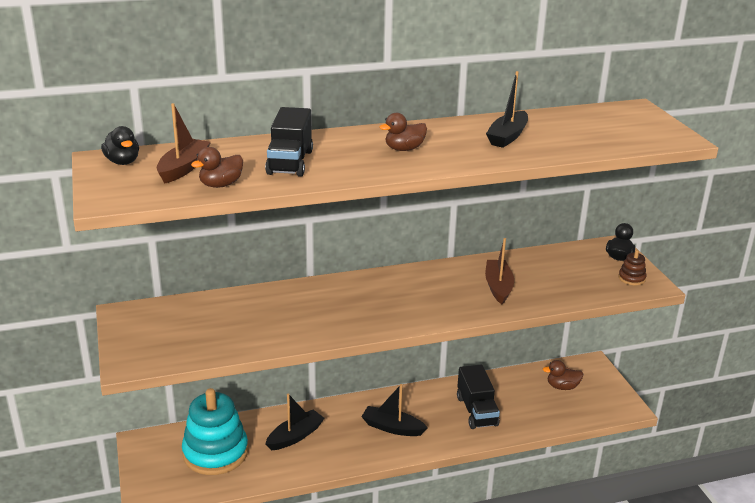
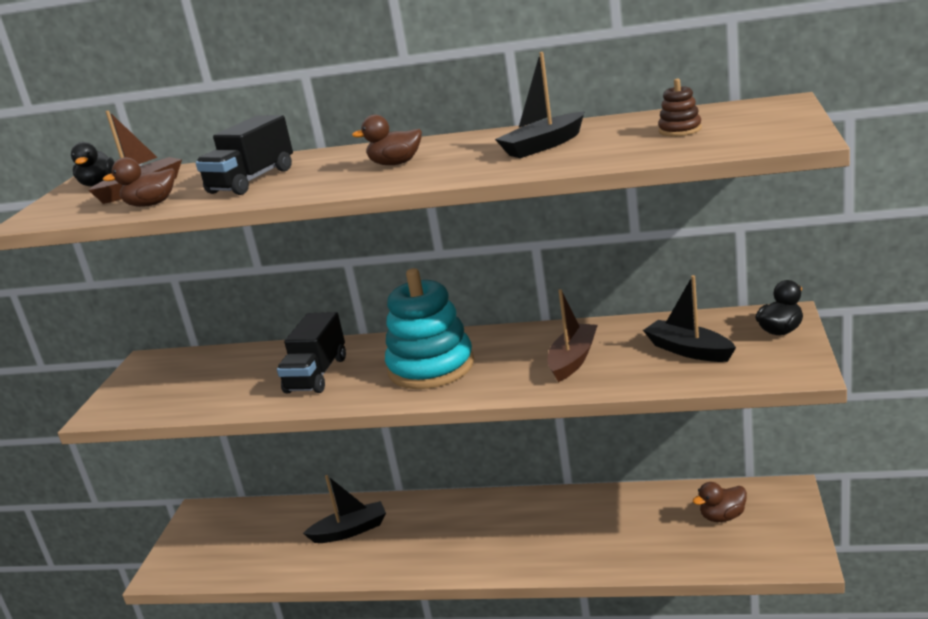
camera: 30 degrees right, 5 degrees down
turquoise stacking toy [182,388,248,475] -> turquoise stacking toy moved to [385,268,474,389]
black boat [361,384,428,436] -> black boat moved to [643,275,736,362]
black truck [457,365,500,429] -> black truck moved to [277,312,346,393]
brown duck [543,360,583,390] -> brown duck turned 45 degrees counterclockwise [693,482,747,522]
brown stacking toy [618,250,647,285] -> brown stacking toy moved to [658,79,702,136]

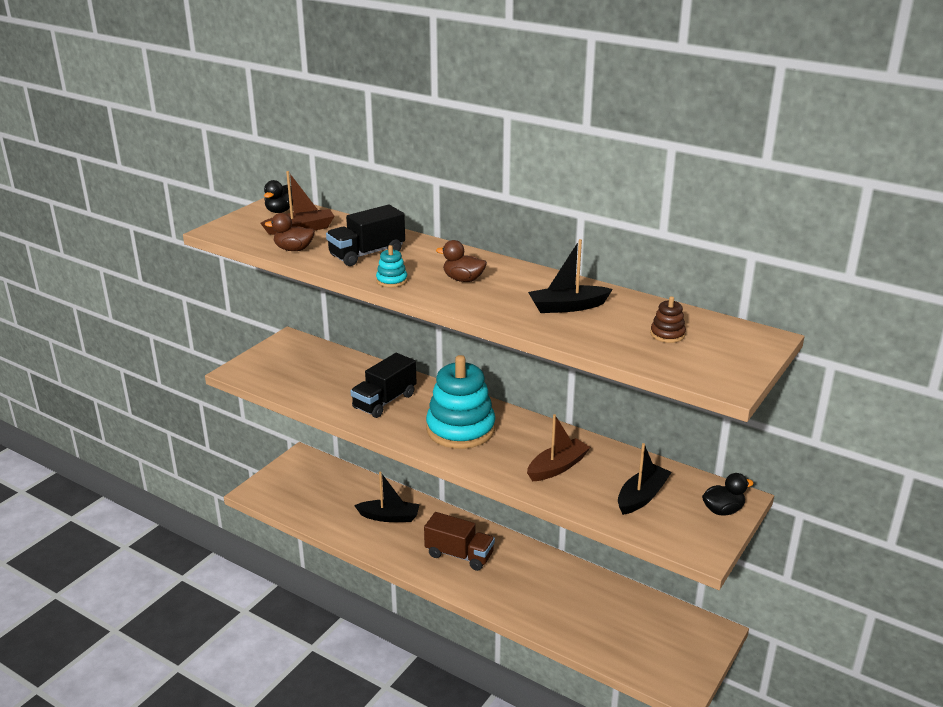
camera: 20 degrees right, 5 degrees up
black boat [643,275,736,362] -> black boat turned 60 degrees clockwise [618,443,672,515]
brown duck [693,482,747,522] -> none
none -> turquoise stacking toy [376,245,408,287]
none -> brown truck [424,512,495,571]

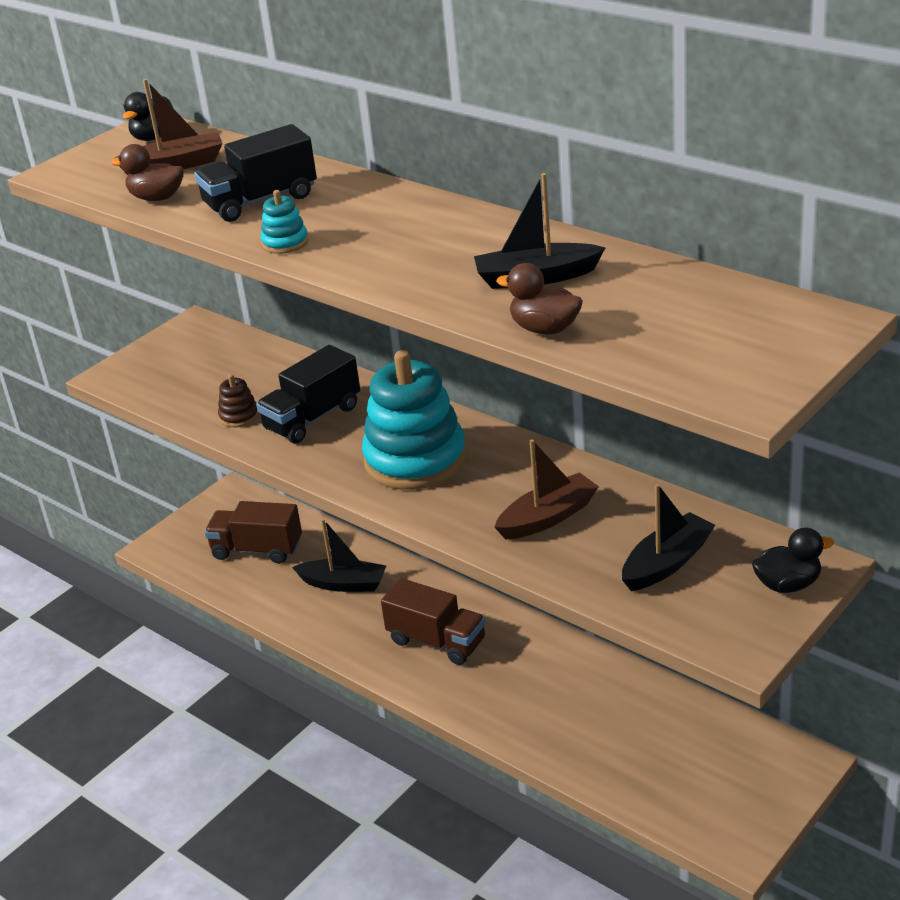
camera: 10 degrees right, 5 degrees up
brown duck [436,240,487,282] -> brown duck moved to [496,263,583,334]
brown stacking toy [650,296,686,343] -> brown stacking toy moved to [218,374,259,427]
none -> brown truck [205,501,302,564]

